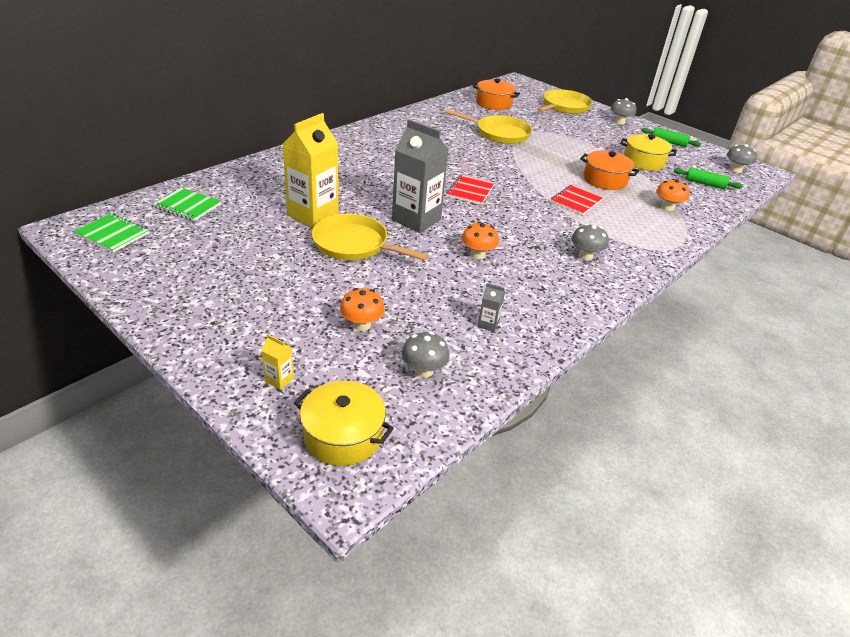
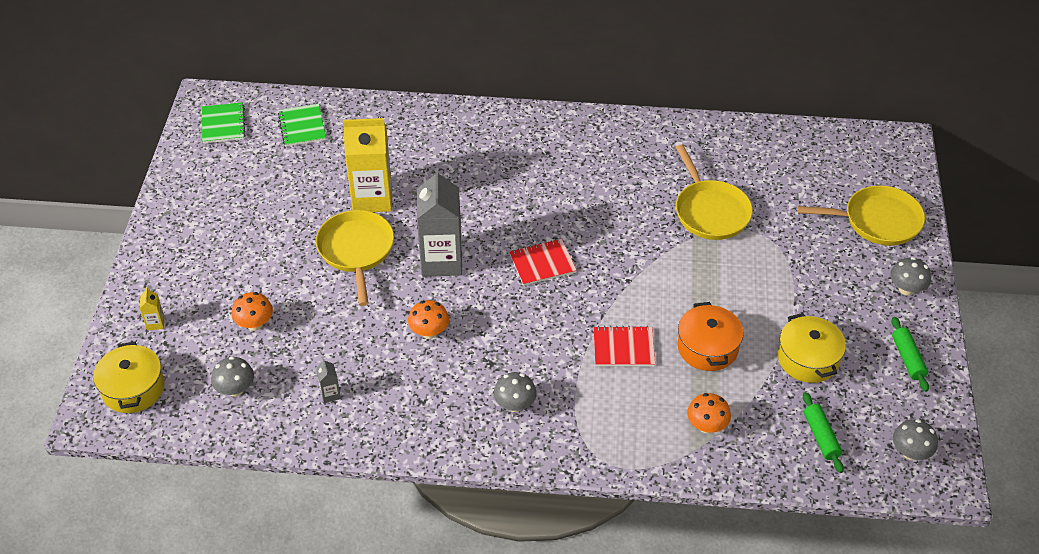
camera: 55 degrees right, 10 degrees up
orange pot [472,79,520,110] -> none

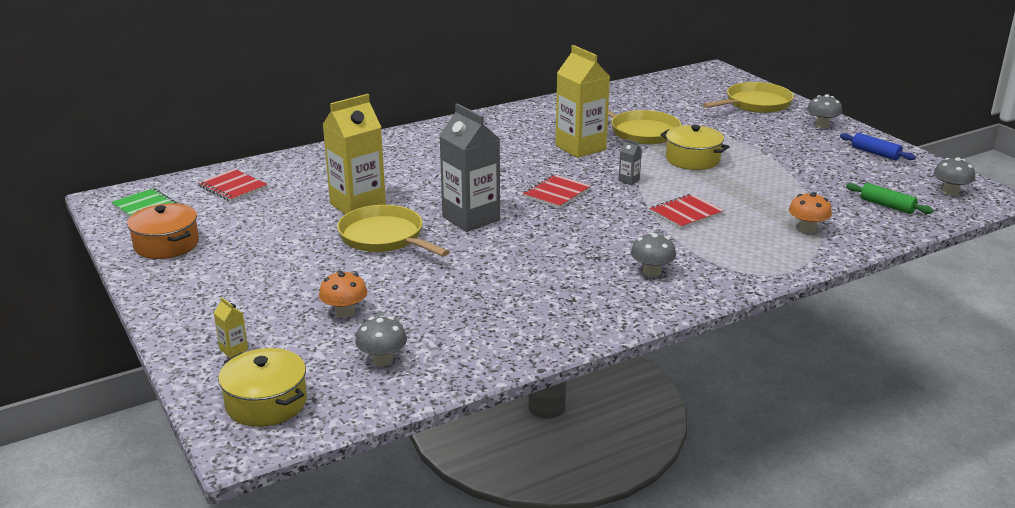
camera: 35 degrees left, 20 degrees down
green notebook [278,104,326,147] -> red notebook [198,169,268,202]
grey carton [316,359,341,403] -> grey carton moved to [618,139,642,185]
orange mushroom [408,300,449,339] -> none
orange pot [677,302,744,371] -> orange pot moved to [127,203,199,259]
yellow pot [778,313,846,383] -> yellow pot moved to [660,125,730,170]
green rolling pin [891,317,929,392] -> blue rolling pin [840,133,916,160]
none -> yellow carton [555,45,610,158]

